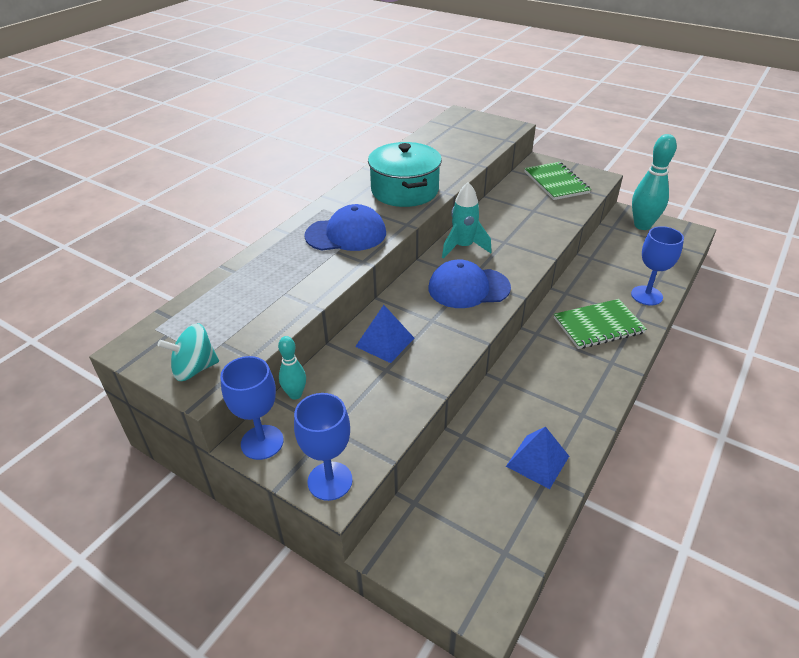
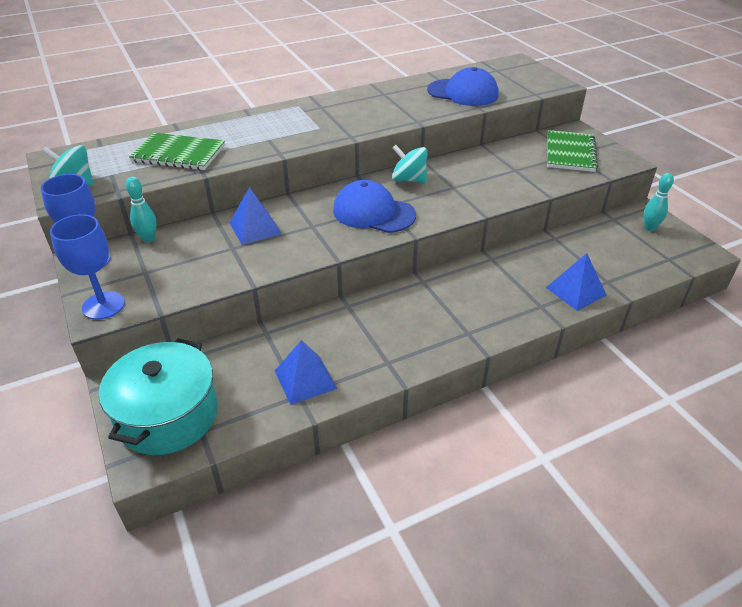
camera: 30 degrees right, 0 degrees up
blue cap [304,204,386,251] -> blue cap moved to [427,67,499,106]
turquoise pot [368,142,442,207] -> turquoise pot moved to [99,338,218,455]
turquoise rocket [442,182,491,259] -> turquoise spinning top [392,145,428,183]
green notebook [554,299,647,349] -> green notebook moved to [129,133,225,170]
blue goblet [631,226,684,305] -> blue pyramid [546,253,607,311]
turquoise bowling pin [632,134,677,230] -> turquoise bowling pin [644,173,674,231], size x0.54

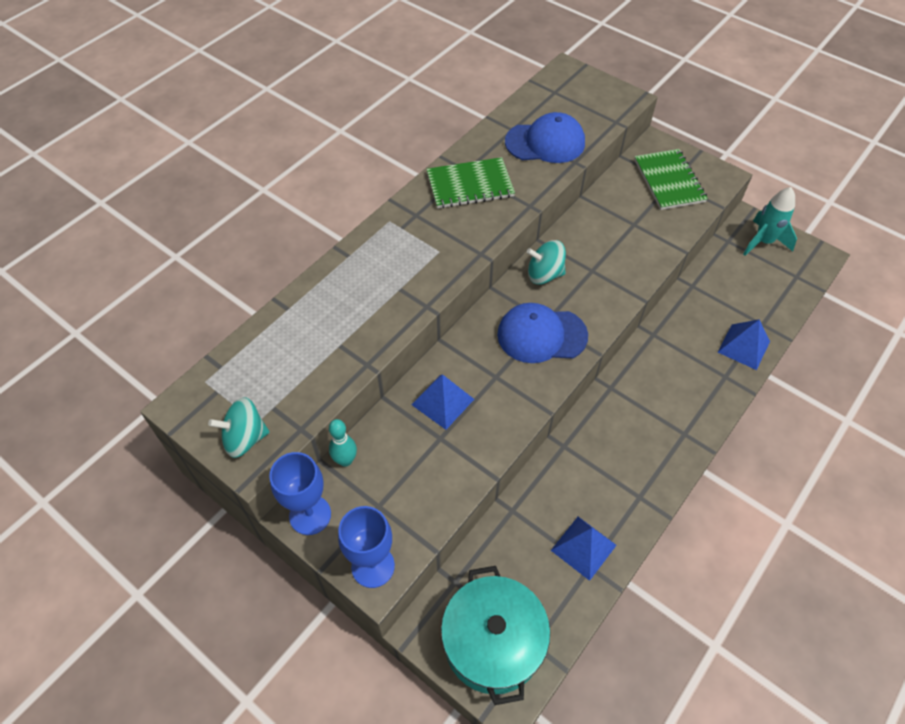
camera: 25 degrees left, 15 degrees up
green notebook [129,133,225,170] -> green notebook moved to [426,157,515,209]
turquoise bowling pin [644,173,674,231] -> turquoise rocket [743,187,797,256]

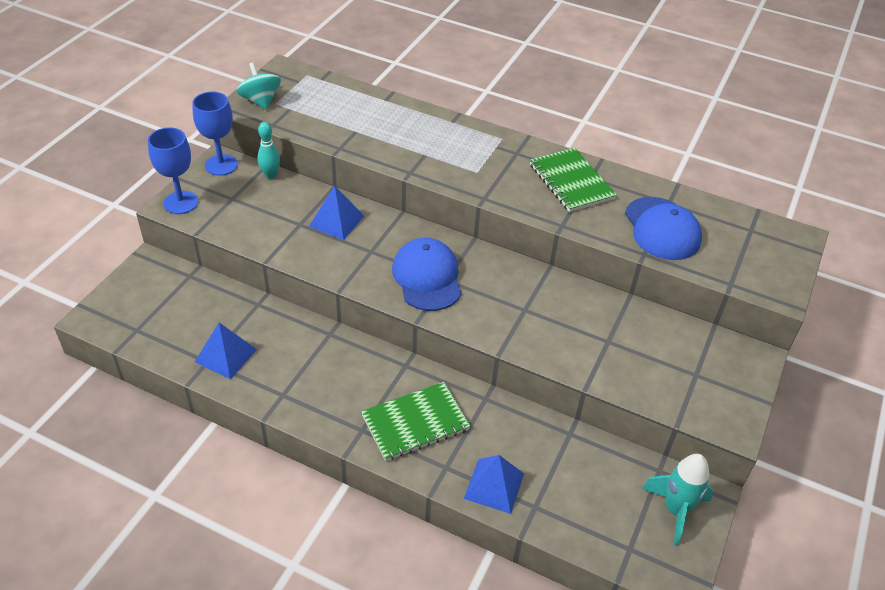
camera: 75 degrees right, 10 degrees down
turquoise pot [441,566,550,705] -> none
turquoise spinning top [527,240,566,285] -> none
green notebook [635,149,708,210] -> green notebook moved to [361,382,470,461]

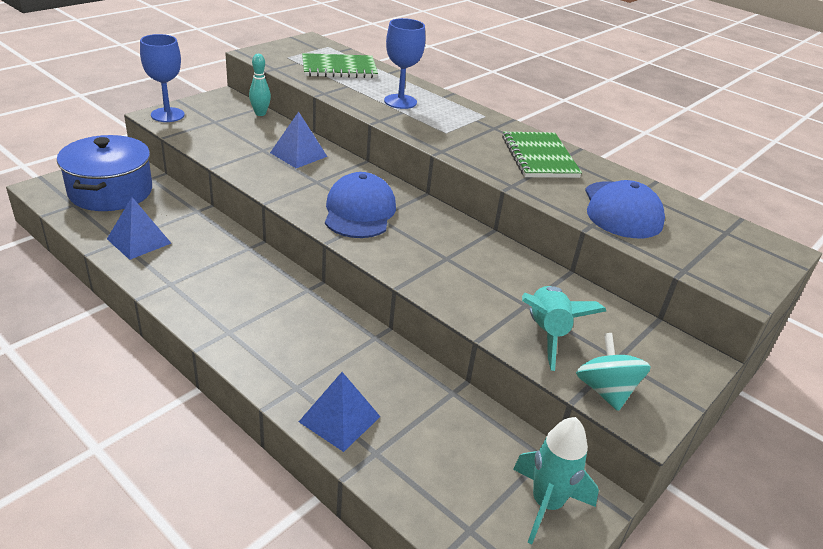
camera: 15 degrees right, 10 degrees down
blue goblet [192,92,238,176] -> blue goblet moved to [384,18,425,109]
turquoise spinning top [237,62,281,110] -> turquoise spinning top moved to [576,333,651,411]
green notebook [361,382,470,461] -> green notebook moved to [302,53,378,78]
none -> blue pot [57,135,152,211]
none -> turquoise rocket [522,286,606,371]

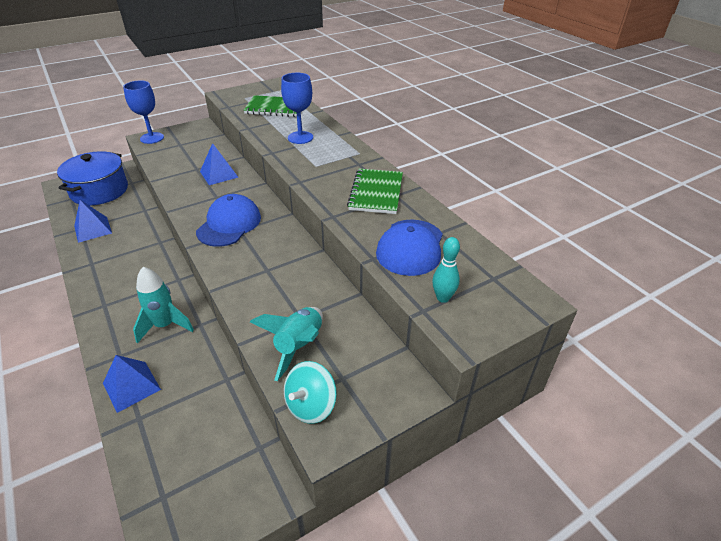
camera: 20 degrees right, 5 degrees up
turquoise bowling pin [249,54,271,116] -> turquoise bowling pin moved to [432,237,460,303]
turquoise rocket [513,417,599,544] -> turquoise rocket moved to [133,267,194,344]
turquoise spinning top [576,333,651,411] -> turquoise spinning top turned 150 degrees counterclockwise [284,361,337,424]

